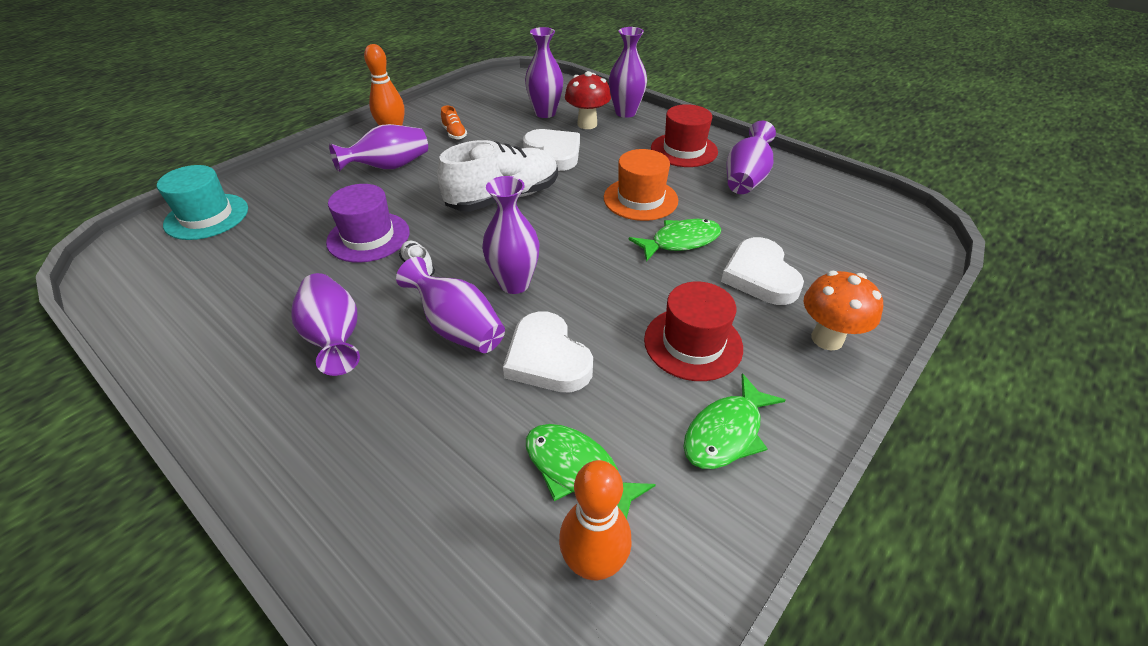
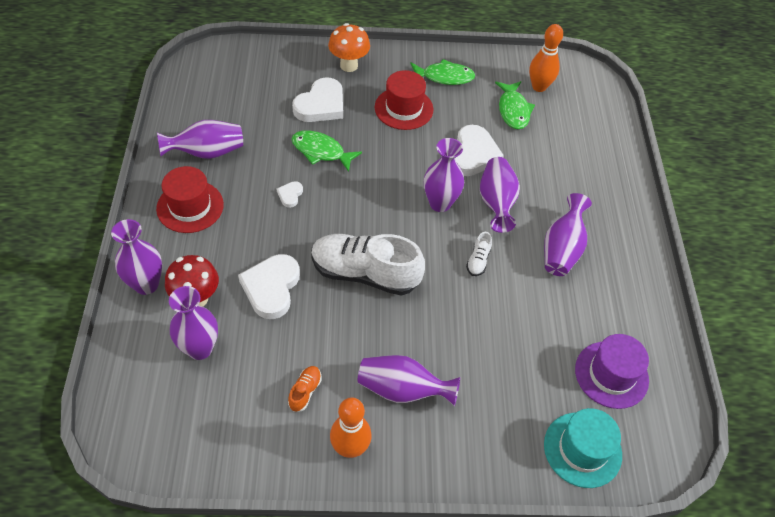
camera: 135 degrees left, 10 degrees up
purple hat [326,184,410,263] -> purple hat moved to [575,334,649,409]
orange hat [604,149,678,221] -> white heart [277,181,303,208]

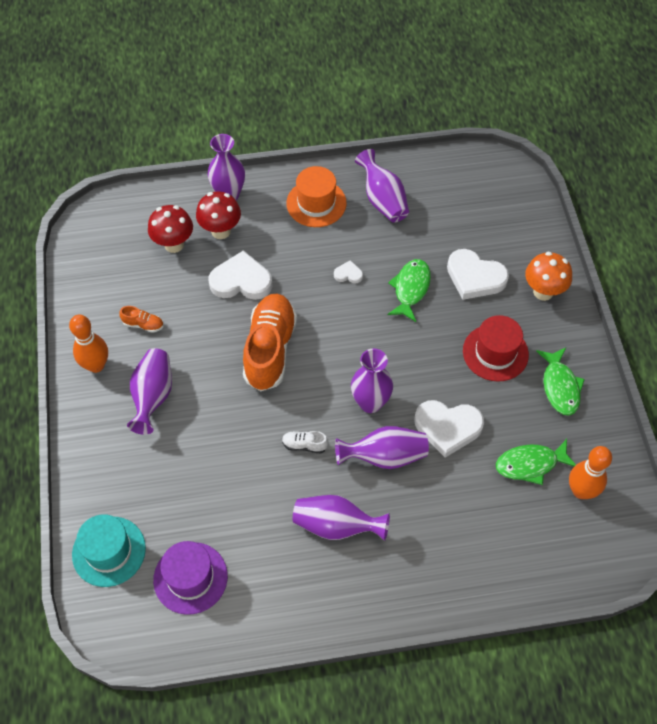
camera: 85 degrees right, 5 degrees up
red hat [156,166,224,233] -> orange hat [286,166,347,227]
purple vase [169,286,218,360] -> red mushroom [148,205,193,253]
white shoe [311,234,425,295] -> orange shoe [243,294,297,391]

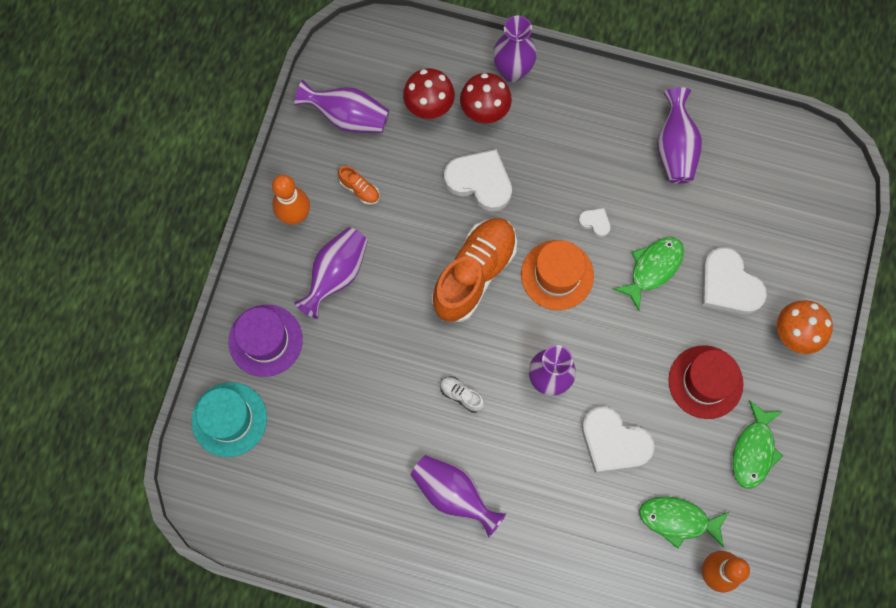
camera: 25 degrees right, 15 degrees up
purple hat [153,541,228,615] -> purple hat moved to [229,305,303,377]
orange hat [286,166,347,227] -> orange hat moved to [521,240,594,310]
purple vase [335,426,429,469] -> purple vase moved to [294,80,389,133]

